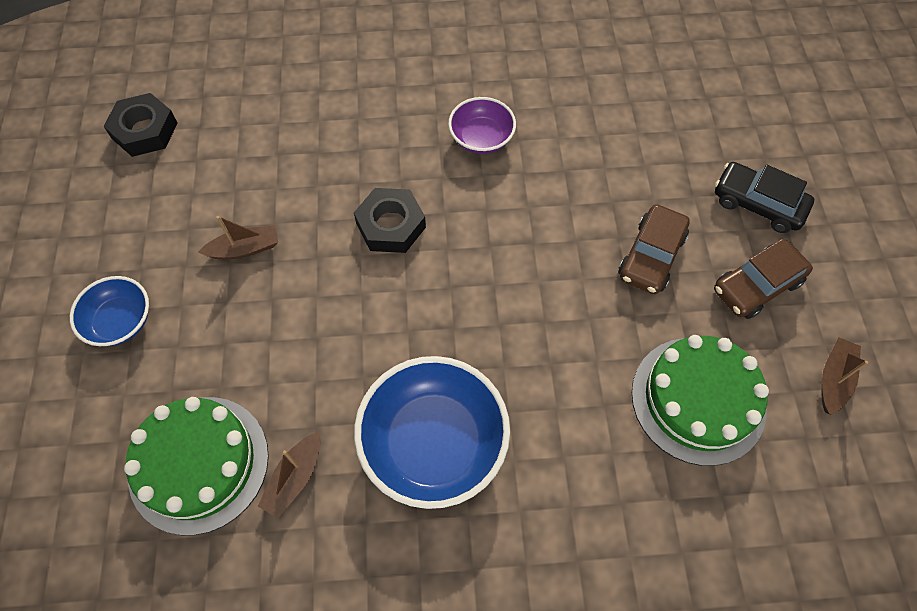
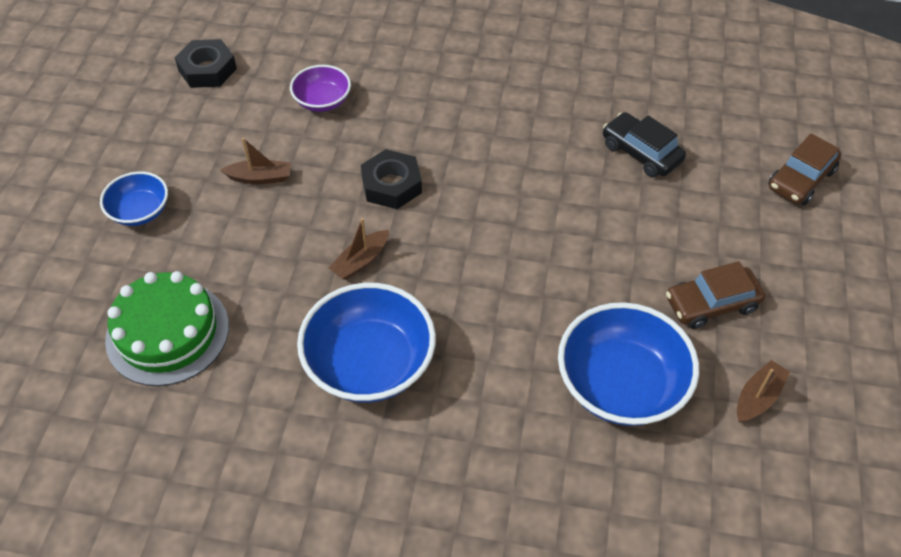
camera: 15 degrees right, 10 degrees down
brown boat [258,432,320,518] -> brown boat moved to [328,218,389,280]
purple bowl [448,97,516,154] -> purple bowl moved to [290,65,351,112]
brown car [618,204,690,294] -> brown car moved to [768,133,841,205]
green cake [632,335,769,466] -> blue bowl [558,302,699,426]
black car [715,162,814,233] -> black car moved to [603,112,686,178]

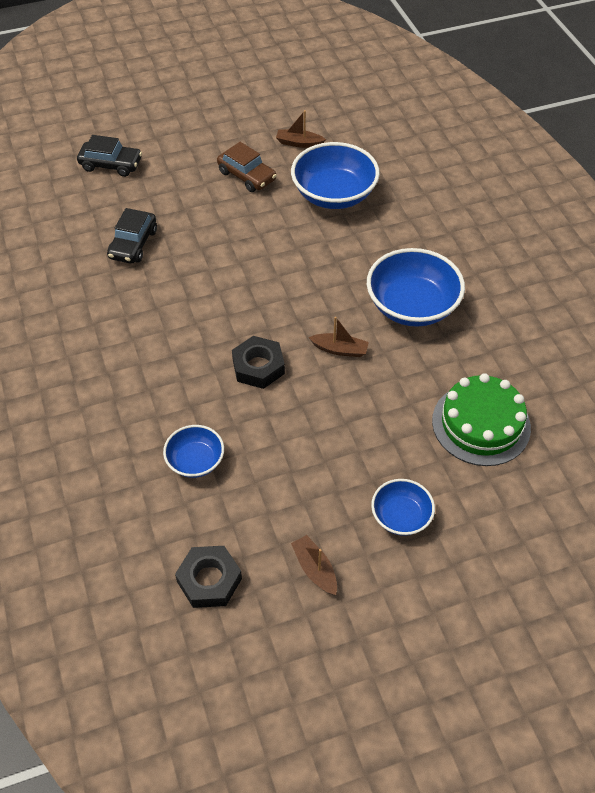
camera: 120 degrees left, 0 degrees up
brown boat [221,138,291,184] -> brown boat moved to [291,535,337,595]
purple bowl [290,65,351,112] -> blue bowl [163,425,224,478]
brown car [768,133,841,205] -> black car [77,135,142,177]

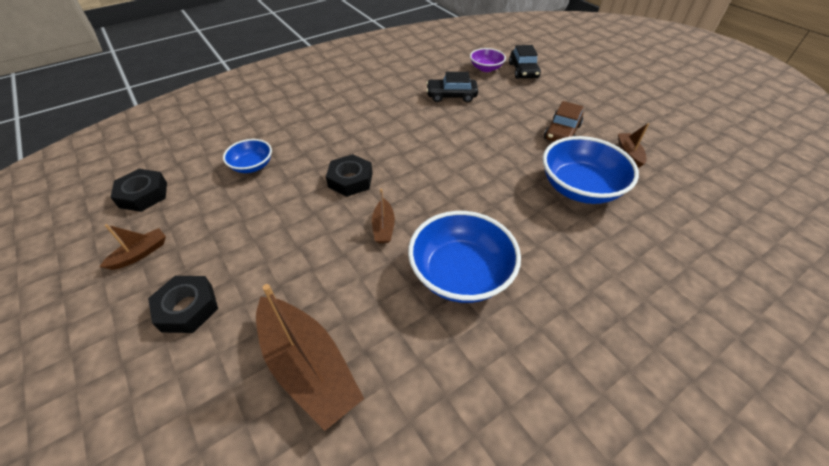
camera: 75 degrees right, 5 degrees down
blue bowl [371,479,435,536] -> black nut [148,276,218,333]
green cake [432,373,531,466] -> brown boat [256,284,364,431]
none -> purple bowl [470,48,506,72]

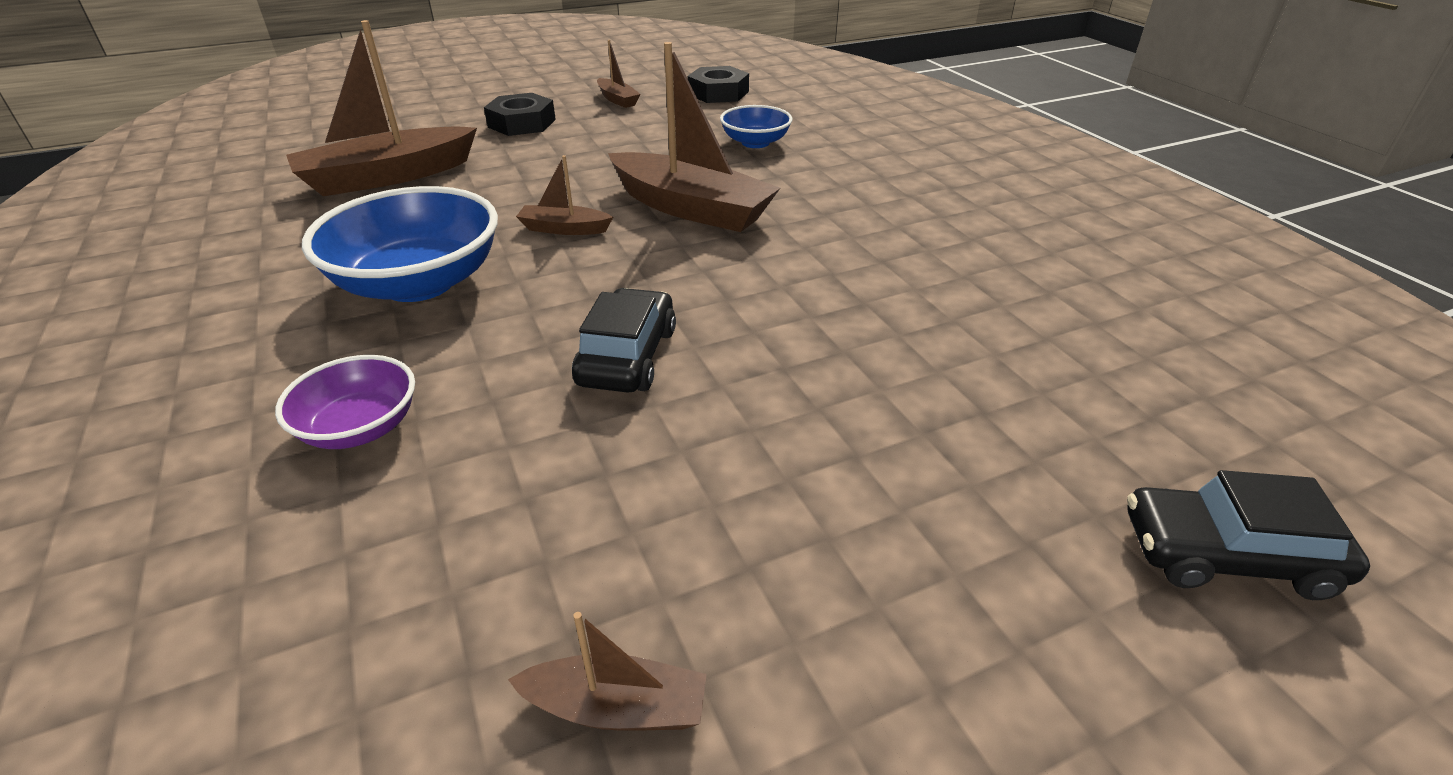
camera: 100 degrees right, 10 degrees down
black nut [326,154,373,197] -> brown boat [608,42,780,232]
black car [426,72,478,102] -> black car moved to [572,288,676,393]
purple bowl [470,48,506,72] -> purple bowl moved to [275,355,415,449]
blue bowl [543,136,639,204] -> none
brown car [544,101,584,142] -> none

